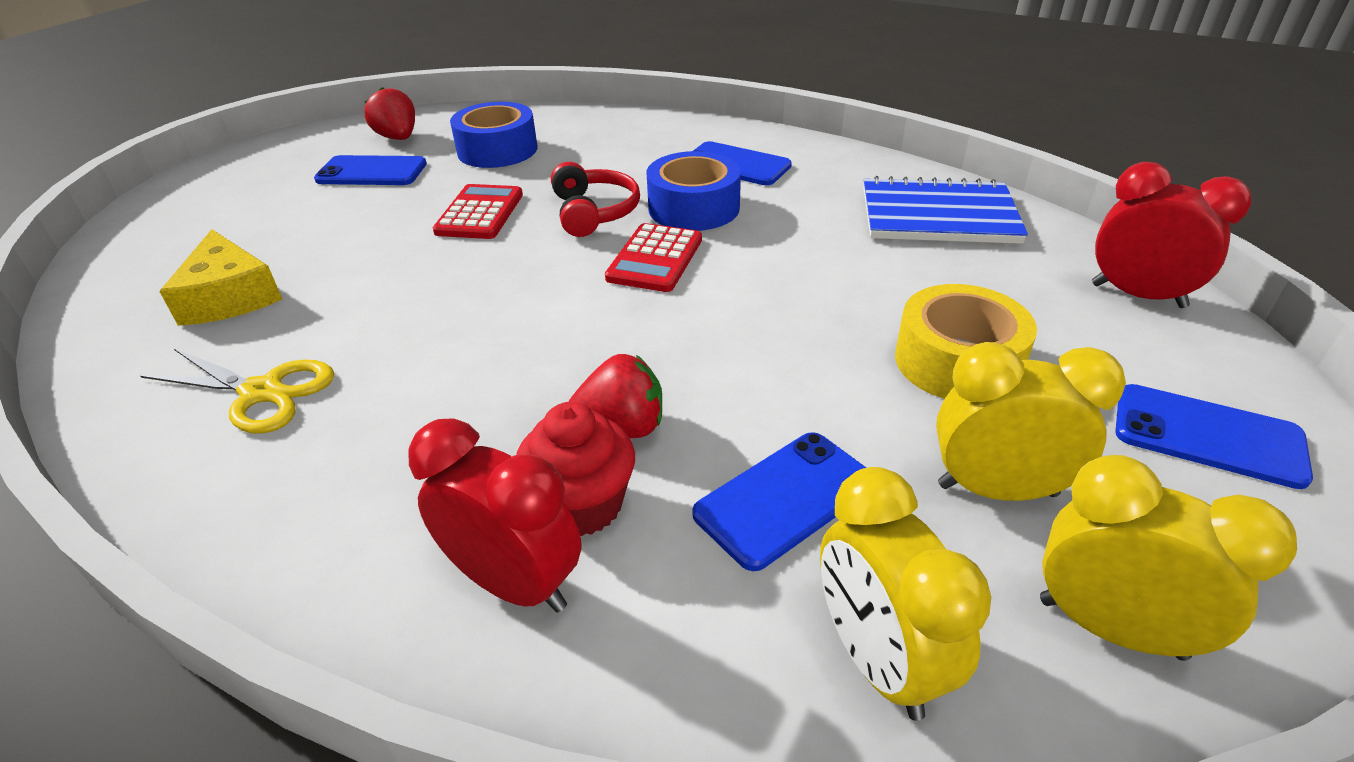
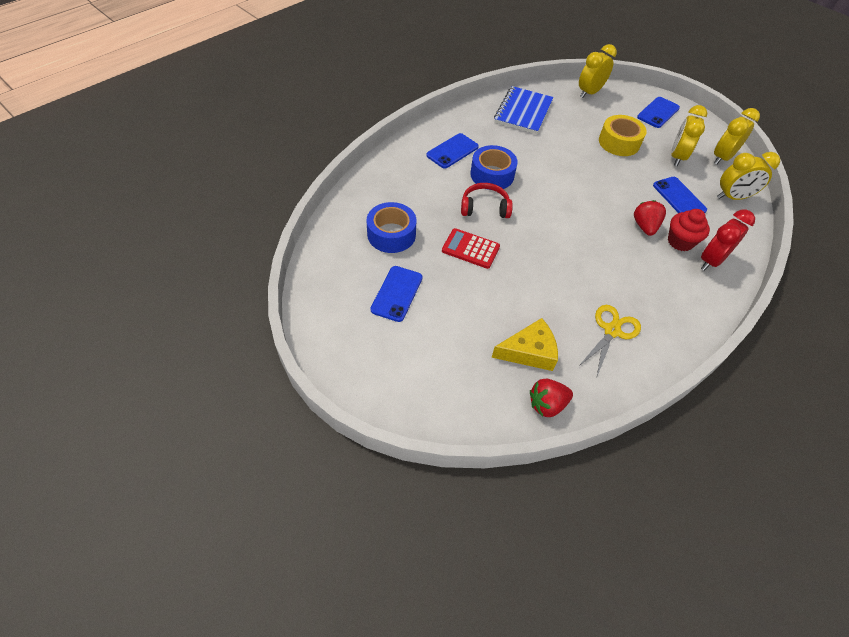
camera: 80 degrees left, 15 degrees up
red strawberry [364,87,415,140] -> red strawberry moved to [530,379,573,417]
red calculator [605,223,702,292] -> none
red clock [1092,162,1252,308] -> yellow clock [579,44,617,98]

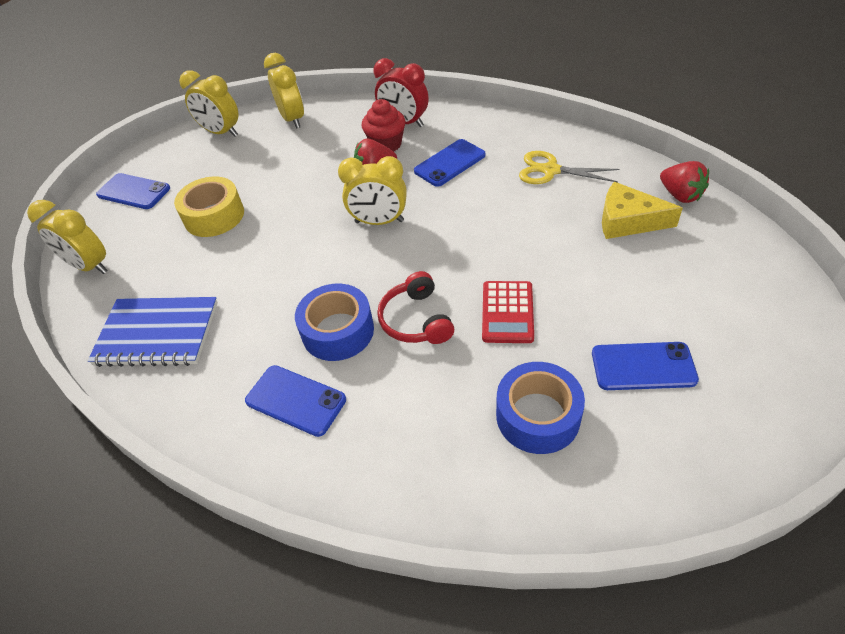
camera: 100 degrees left, 5 degrees down
yellow cheese [492,318,558,371] -> yellow cheese turned 45 degrees counterclockwise [602,182,683,239]
blue phone [653,177,707,213] -> blue phone moved to [414,139,486,187]
yellow clock [671,105,707,166] -> yellow clock moved to [338,156,407,225]

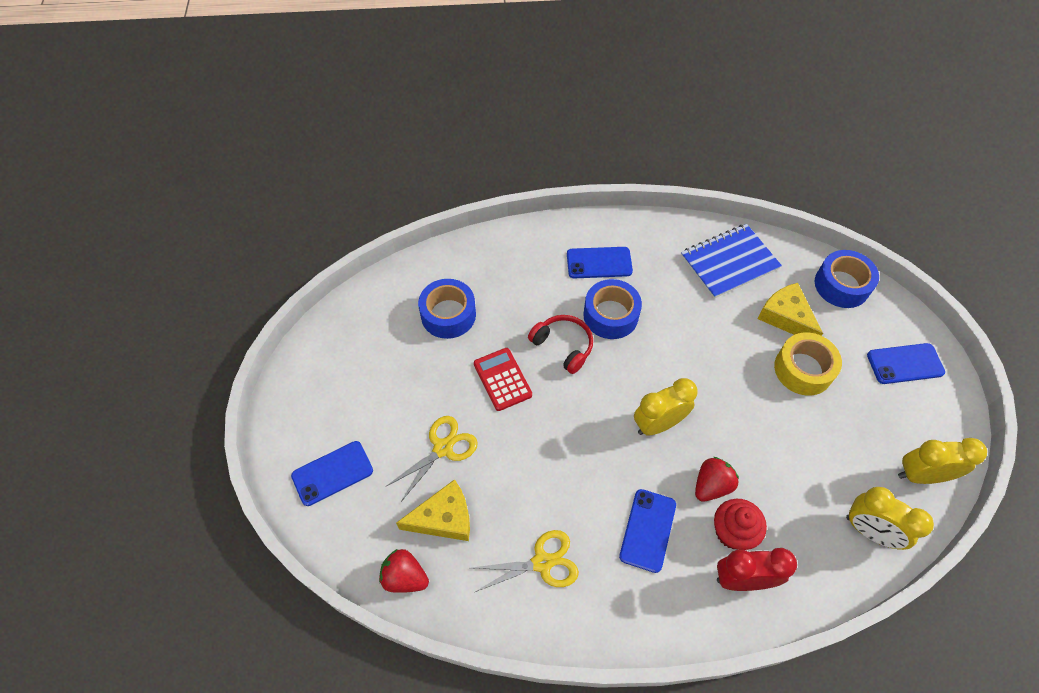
camera: 145 degrees right, 10 degrees up
yellow clock [27,200,108,274] -> blue tape [815,250,879,308]
blue phone [592,342,699,390] -> blue phone moved to [291,441,373,506]
none -> yellow scissors [385,416,478,502]
none -> yellow cheese [757,283,823,336]

